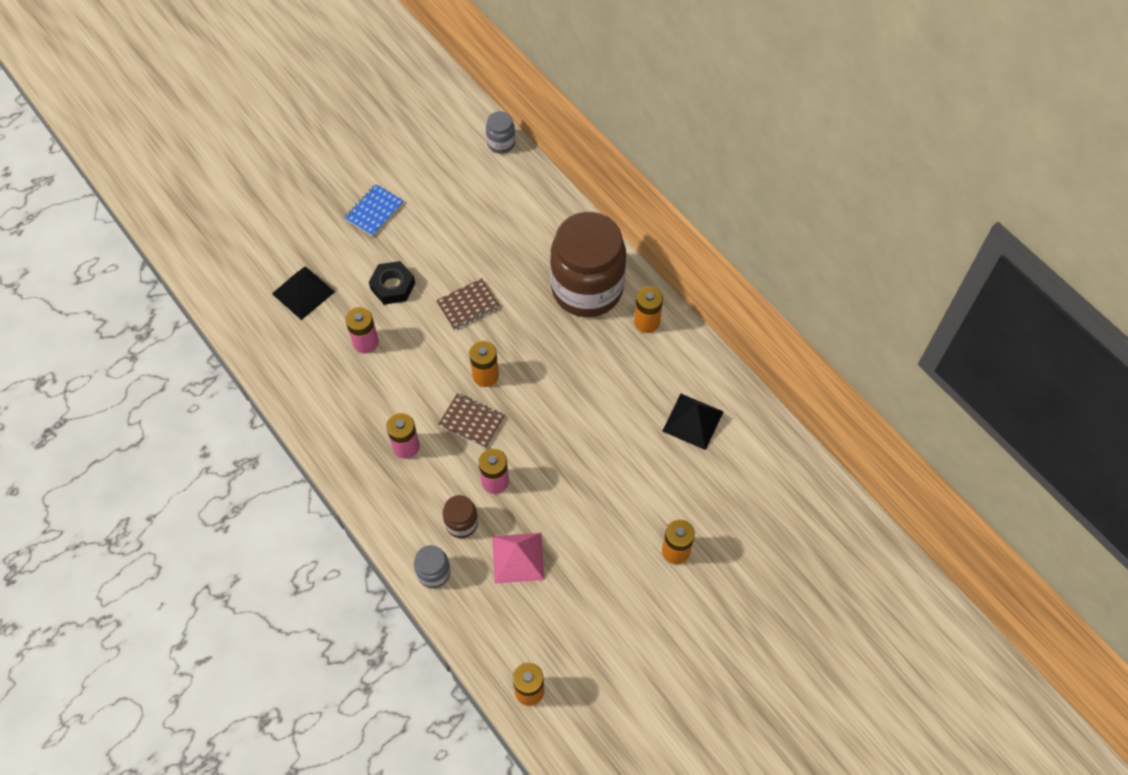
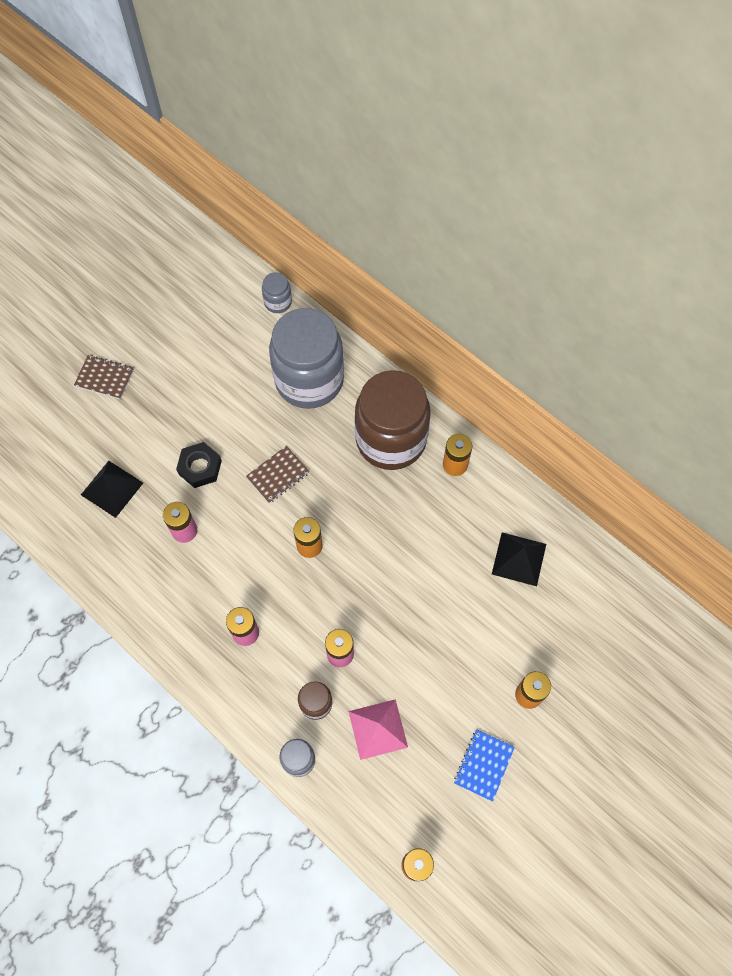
camera: 10 degrees left, 5 degrees up
blue notebook [344,184,404,236] -> blue notebook moved to [454,729,515,802]
brown notebook [438,393,505,448] -> brown notebook moved to [74,355,134,399]
none -> grey jar [269,308,344,409]

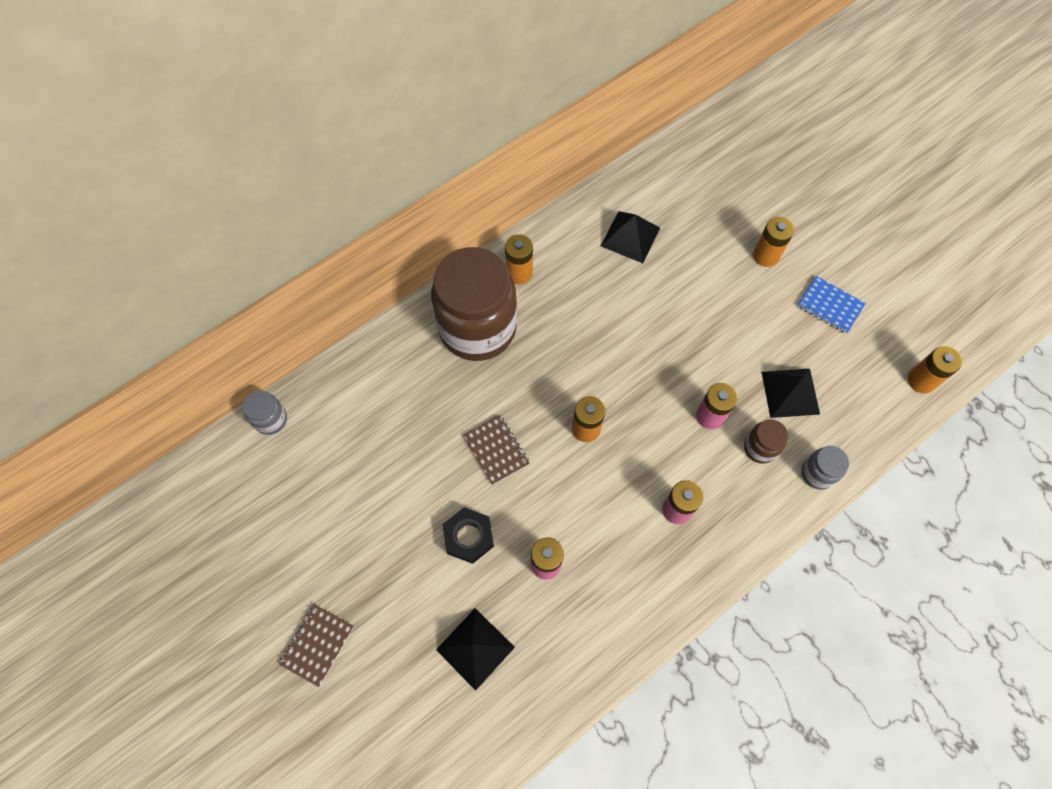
camera: 80 degrees left, 0 degrees up
grey jar [269,308,344,409] -> none
pink pyramid [348,699,408,760] -> black pyramid [762,369,820,418]

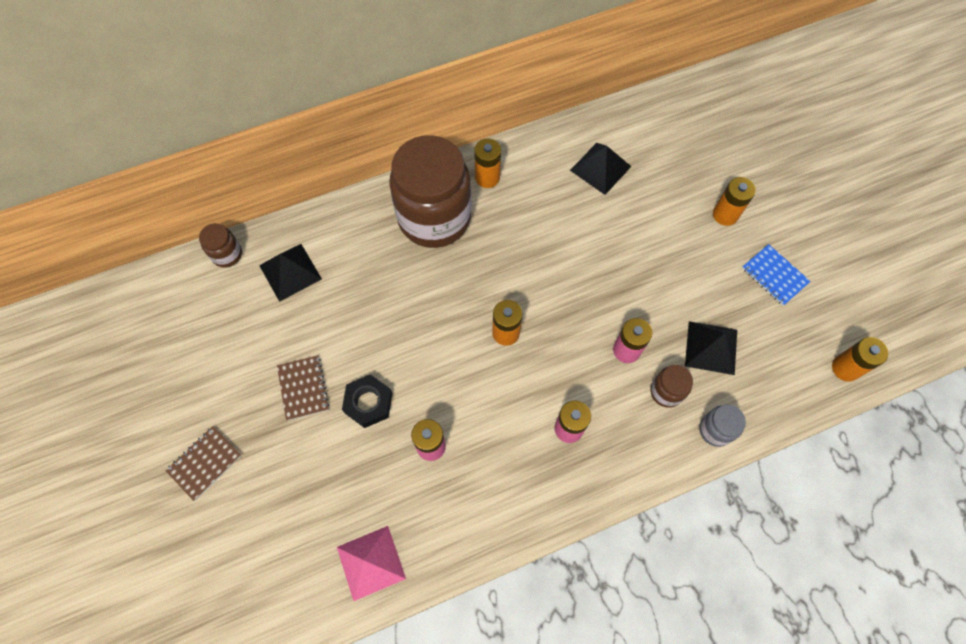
camera: 15 degrees right, 0 degrees up
grey jar [242,390,287,435] -> brown jar [199,223,242,268]
black pyramid [436,608,515,690] -> black pyramid moved to [259,244,322,302]
brown notebook [463,415,530,485] -> brown notebook moved to [277,355,329,421]
none -> pink pyramid [337,526,406,601]

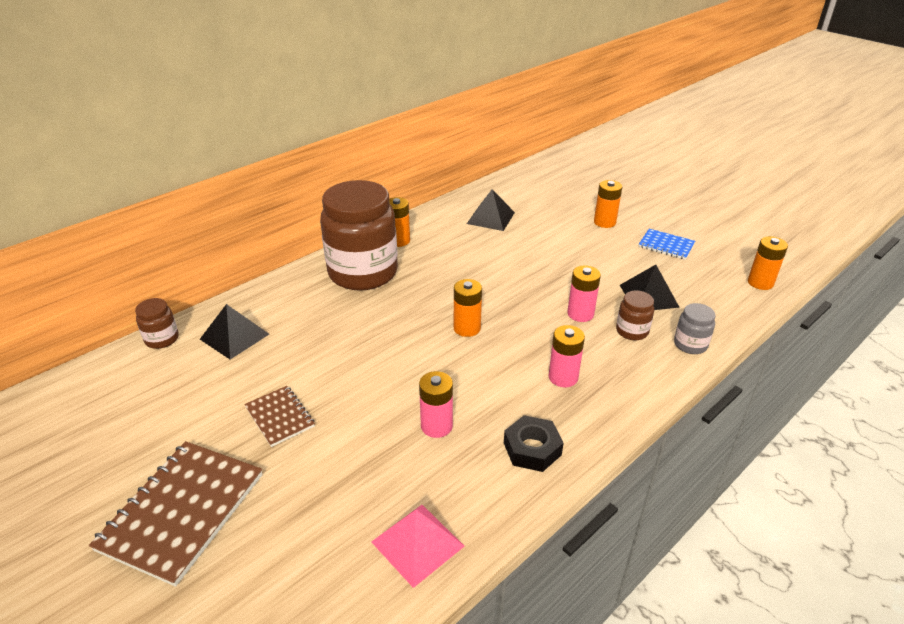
camera: 20 degrees left, 30 degrees down
brown notebook [165,426,242,501] -> brown notebook [89,441,262,587], size x1.85
black nut [342,374,392,428] -> black nut moved to [504,415,564,472]

